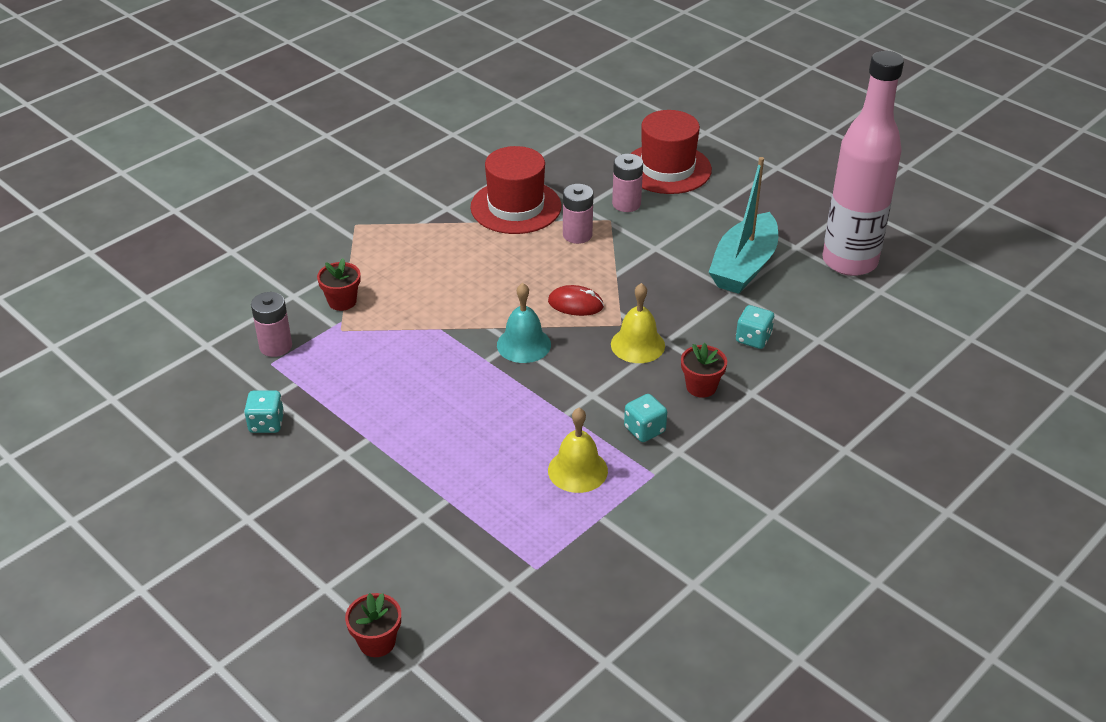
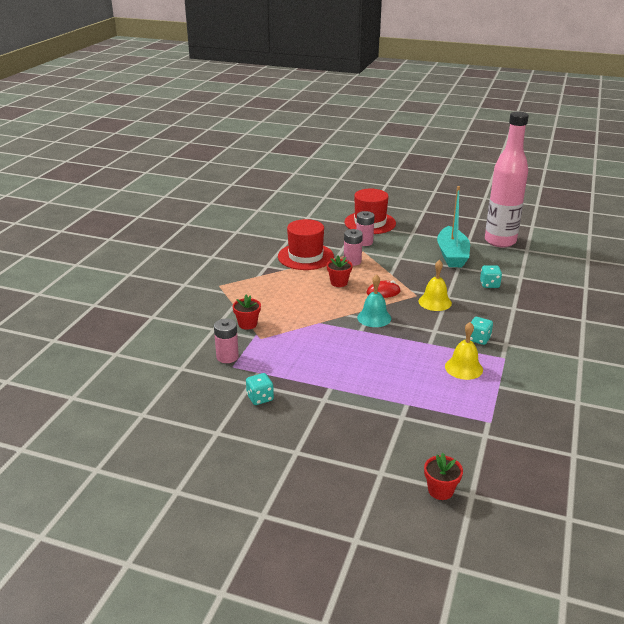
camera: 25 degrees left, 10 degrees down
red flower pot [681,343,727,398] -> red flower pot moved to [327,255,353,287]

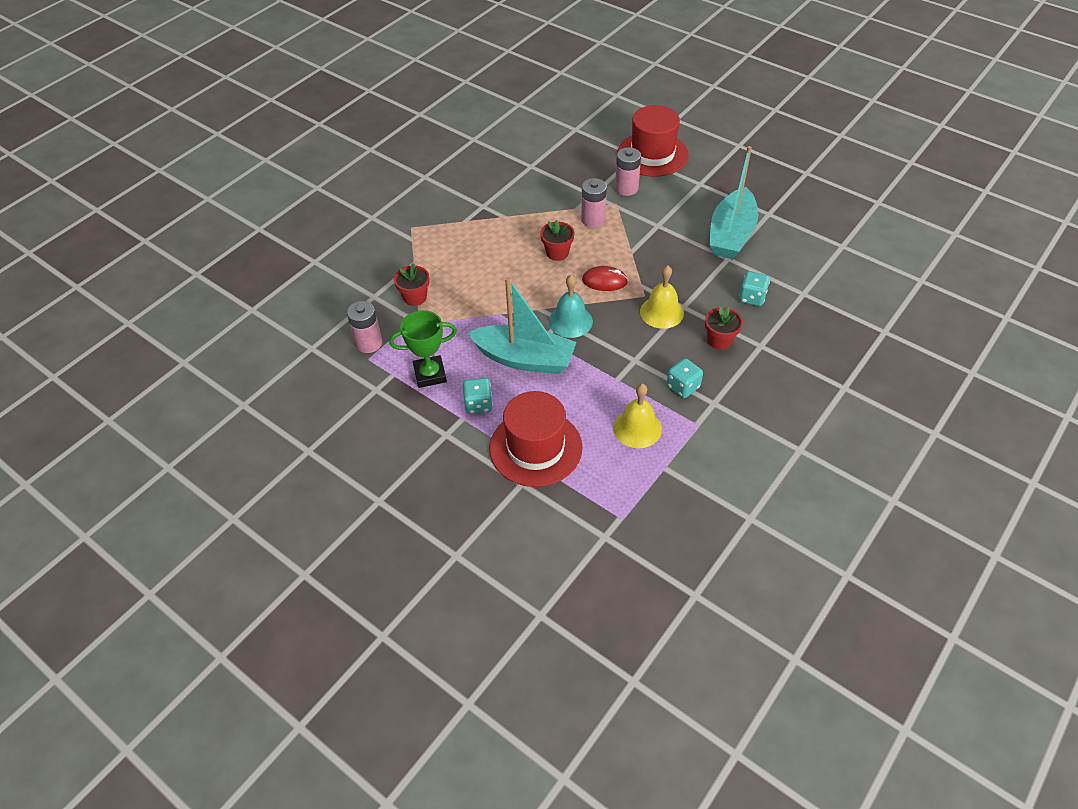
camera: 20 degrees right, 20 degrees up
turquoise dice [246,373,274,405] -> turquoise dice moved to [463,378,493,414]
red hat [278,219,334,270] -> red hat moved to [489,391,583,487]
red flower pot [424,453,463,500] -> red flower pot moved to [705,306,743,350]
pink bottle [485,112,529,247] -> none
none -> green trophy [389,310,457,388]
none -> turquoise boat [468,277,576,374]

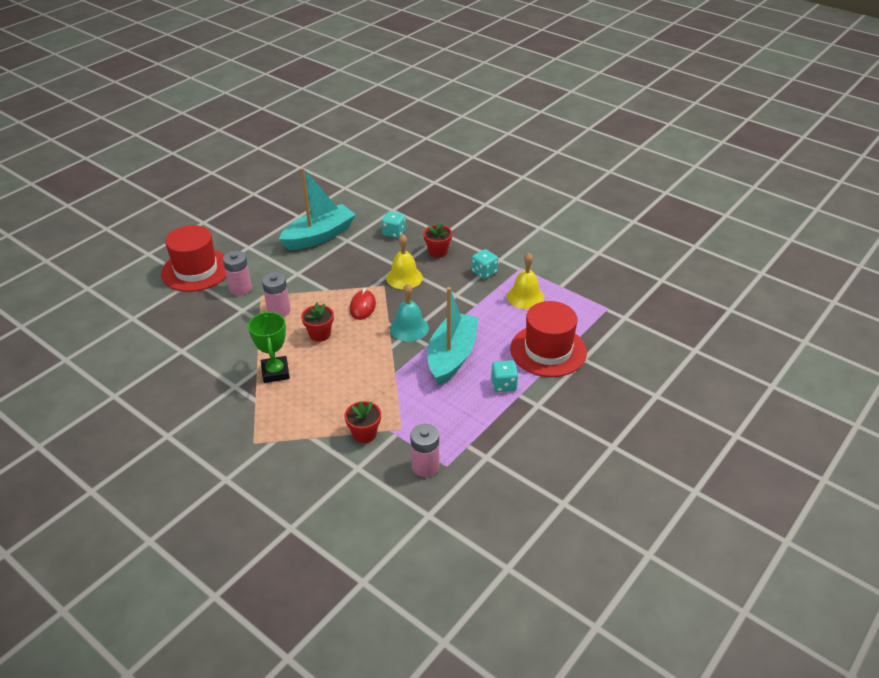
camera: 90 degrees left, 10 degrees down
green trophy [389,310,457,388] -> green trophy moved to [248,311,290,383]
turquoise boat [709,146,758,259] -> turquoise boat turned 60 degrees counterclockwise [279,167,356,250]

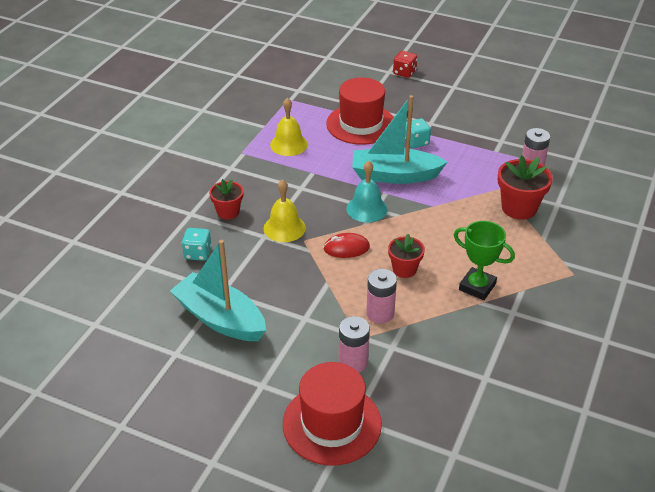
camera: 105 degrees left, 0 degrees up
green trophy [248,311,290,383] -> green trophy turned 60 degrees clockwise [454,221,515,300]
red flower pot [344,401,381,443] -> red flower pot [498,155,553,220], size x1.57
turquoise dice [471,249,498,279] -> none
none -> red dice [393,51,417,78]

